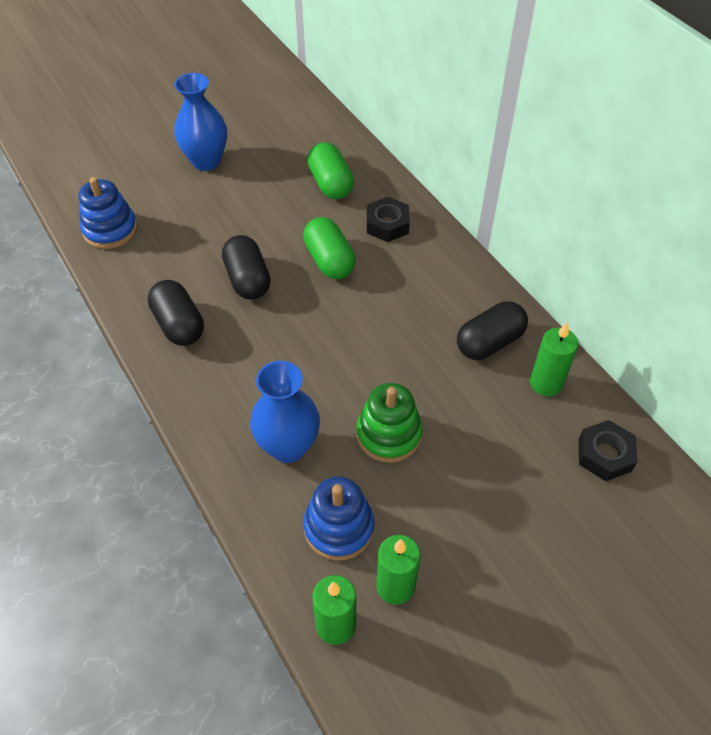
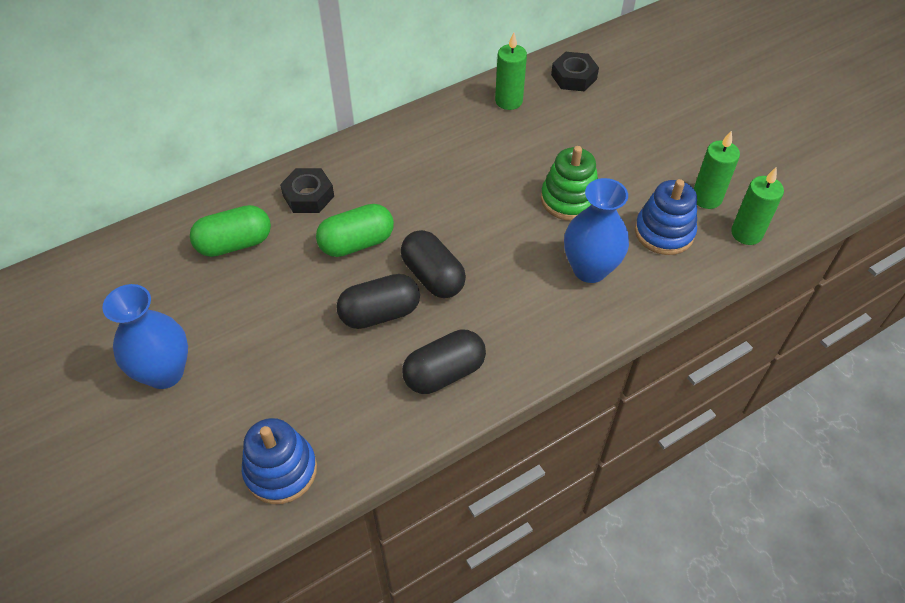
camera: 90 degrees left, 0 degrees up
black capsule [457,301,528,360] -> black capsule moved to [401,230,466,298]

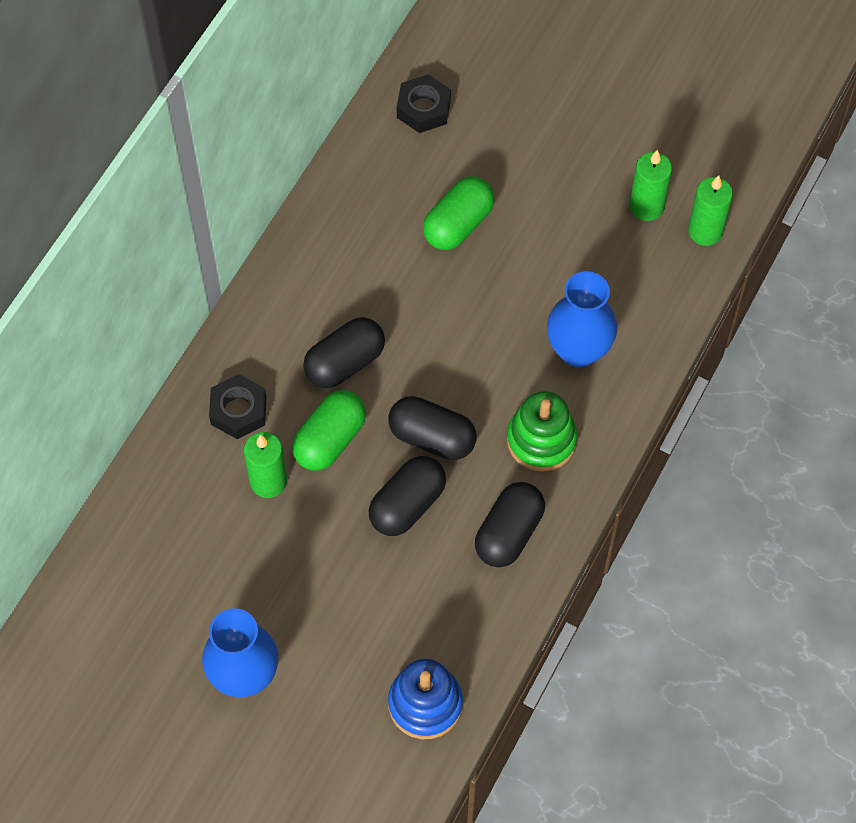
camera: 30 degrees left, 10 degrees up
green capsule [190,205,271,257] -> green capsule moved to [423,177,494,250]
green candle [495,32,527,110] -> green candle moved to [244,432,287,498]
green stacking toy [541,146,598,221] -> green stacking toy moved to [507,391,578,472]
blue stacking toy [635,179,697,255] -> none
none -> black capsule [303,317,385,388]

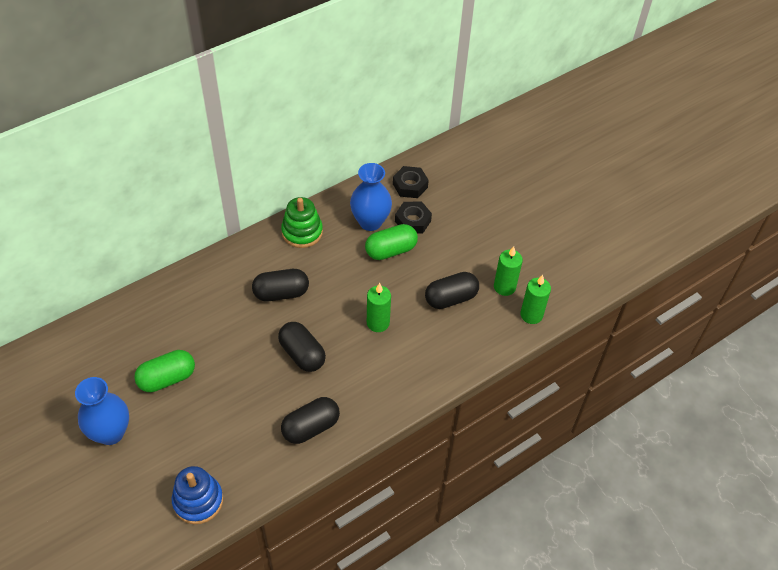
camera: 25 degrees right, 10 degrees down
black nut [209,374,266,439] -> black nut moved to [395,202,432,234]
green candle [244,432,287,498] -> green candle moved to [367,283,391,332]
green capsule [292,390,366,471] -> green capsule moved to [134,350,195,392]
black capsule [368,456,446,536] -> black capsule moved to [425,272,479,309]
green stacking toy [507,391,578,472] -> green stacking toy moved to [281,197,323,248]
blue vase [547,271,617,368] -> blue vase moved to [350,163,392,231]

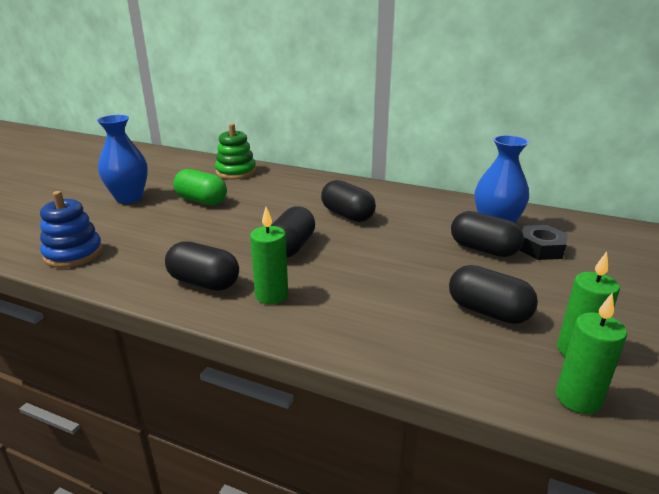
camera: 60 degrees right, 25 degrees down
green stacking toy [281,197,323,248] -> green stacking toy moved to [215,123,256,179]
green capsule [365,224,418,260] -> black capsule [451,211,524,257]
green candle [367,283,391,332] -> green candle moved to [250,207,288,304]
black nut [393,166,429,198] -> none

